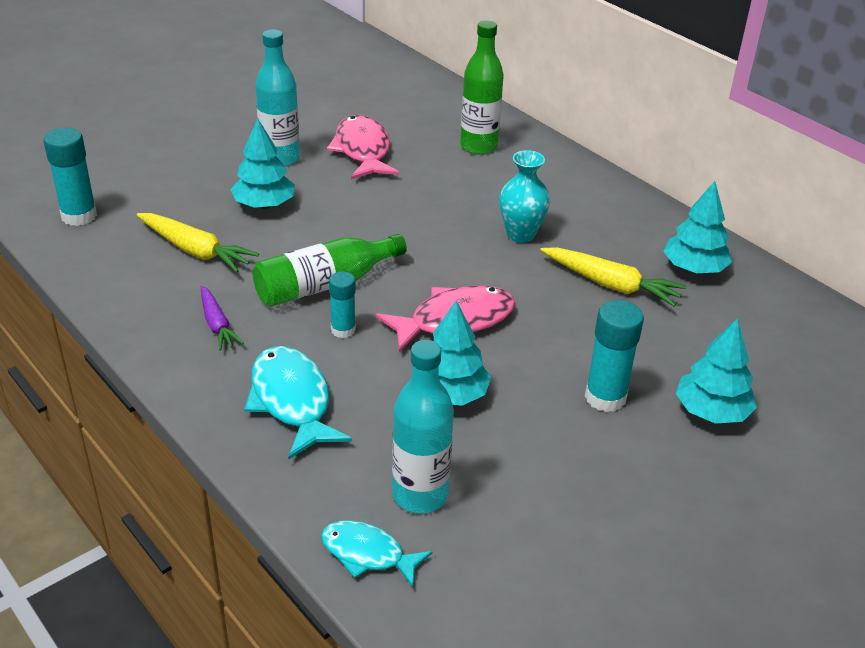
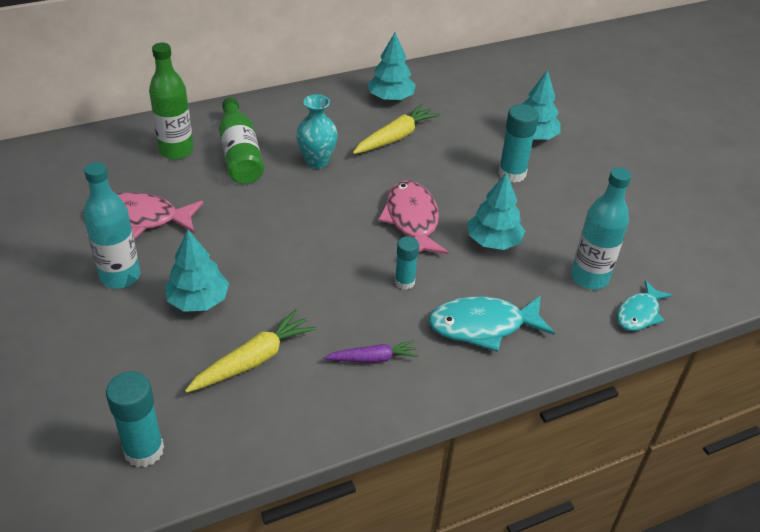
camera: 75 degrees left, 5 degrees up
green bottle [253,234,407,307] -> green bottle moved to [219,98,264,184]

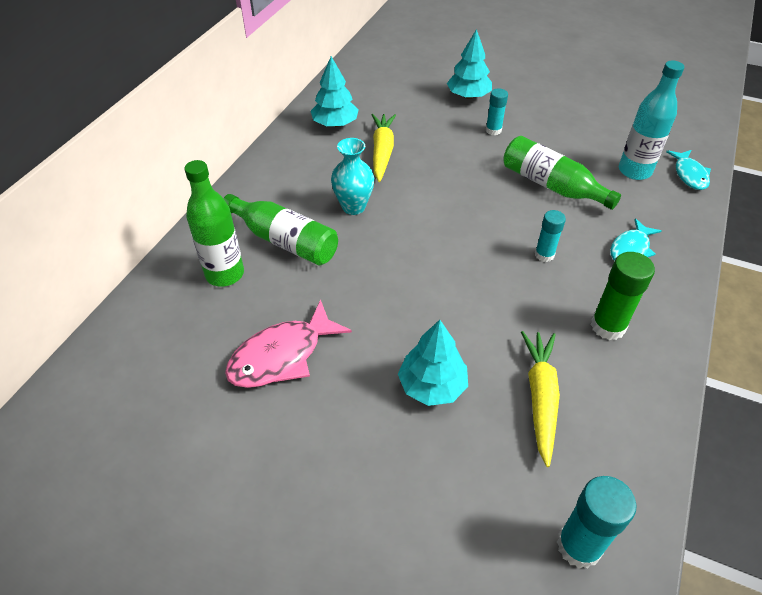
camera: 40 degrees left, 5 degrees up
turquoise bottle [84,162,140,288] -> none
purple carrot [324,340,419,363] -> green glue stick [591,252,655,340]
pink fish [378,180,448,254] -> none
turquoise fish [429,296,554,352] -> turquoise fish [610,218,661,261], size x0.63
turquoise tree [468,172,525,250] -> green bottle [503,136,621,210]
turquoise glue stick [498,104,539,183] -> turquoise glue stick [486,88,508,135], size x0.63

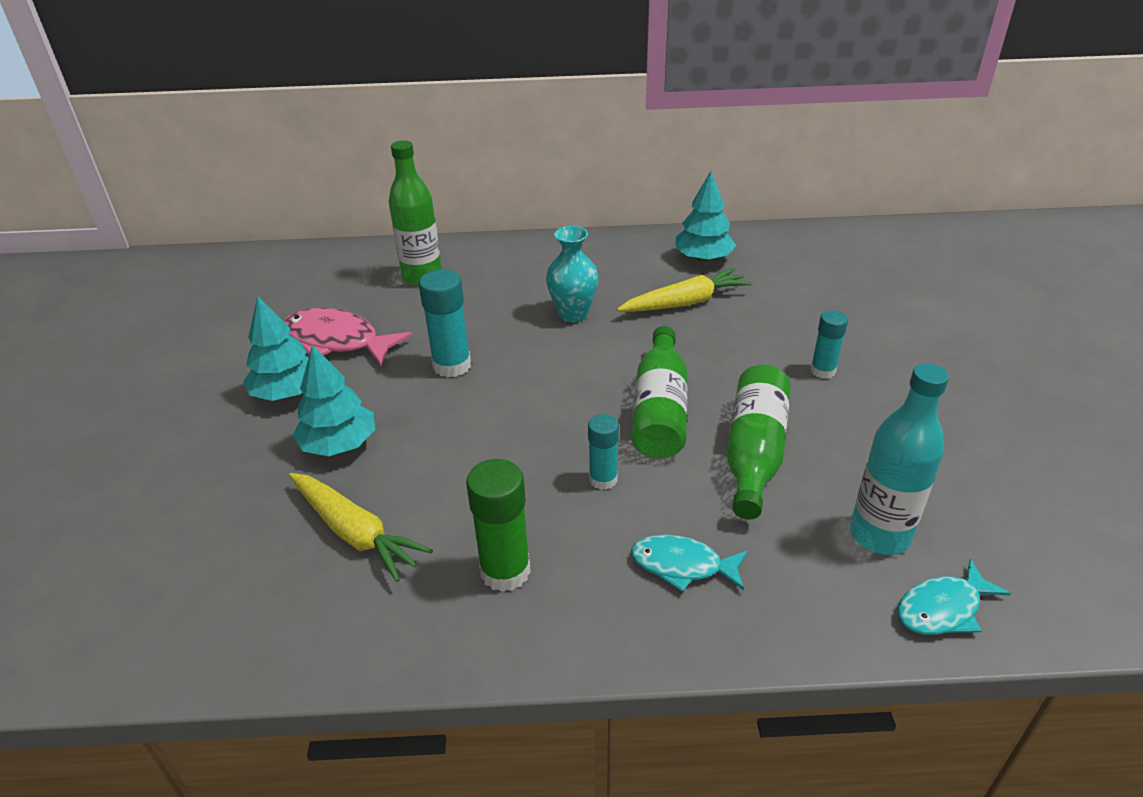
camera: 65 degrees right, 10 degrees down
green bottle [223,194,338,265] -> green bottle moved to [631,326,688,458]
turquoise tree [447,29,492,99] -> turquoise tree moved to [243,296,309,401]
yellow carrot [521,331,560,467] -> yellow carrot turned 60 degrees clockwise [289,473,433,582]
turquoise glue stick [557,476,637,569] -> turquoise glue stick moved to [419,269,471,378]

